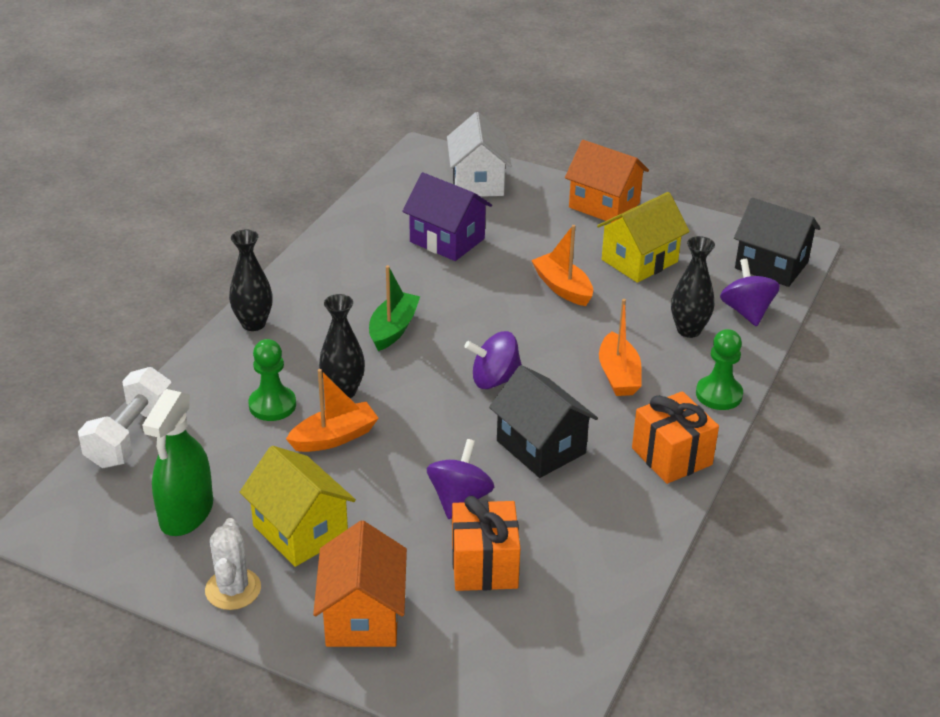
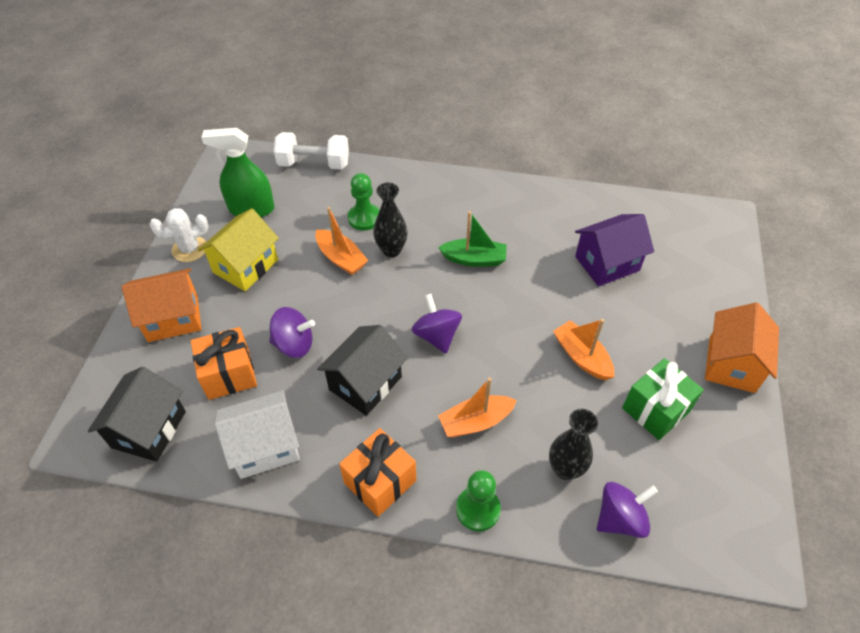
camera: 75 degrees right, 15 degrees up
black vase [229,230,273,331] -> none
purple house [402,172,492,261] -> purple house turned 45 degrees clockwise [575,214,654,287]
white house [447,112,512,197] -> white house moved to [215,390,300,479]
orange boat [531,225,593,306] -> orange boat turned 75 degrees counterclockwise [553,319,614,380]
yellow house [597,192,690,283] -> green gift [622,358,704,440]
black house [734,198,821,287] -> black house moved to [88,367,186,462]

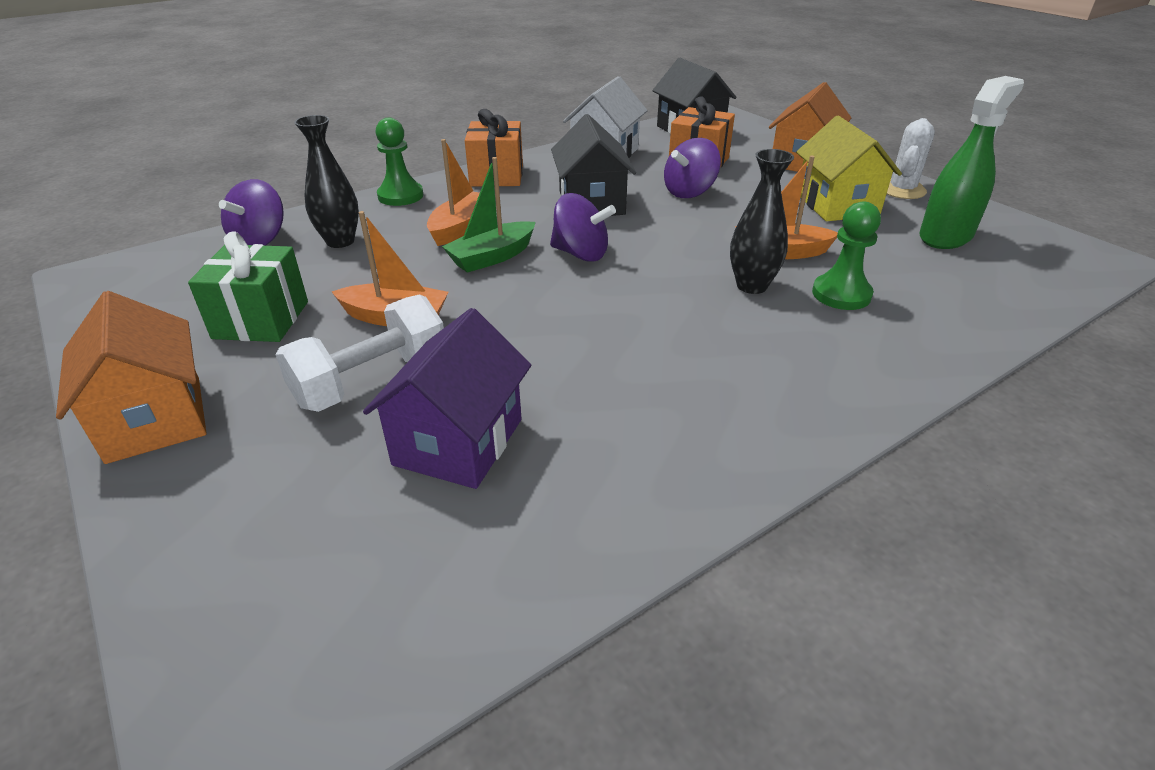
camera: 135 degrees right, 15 degrees down
white dumbbell [274,132,349,170] -> white dumbbell moved to [276,294,444,412]
green boat [438,211,507,267] -> green boat moved to [442,157,536,273]

